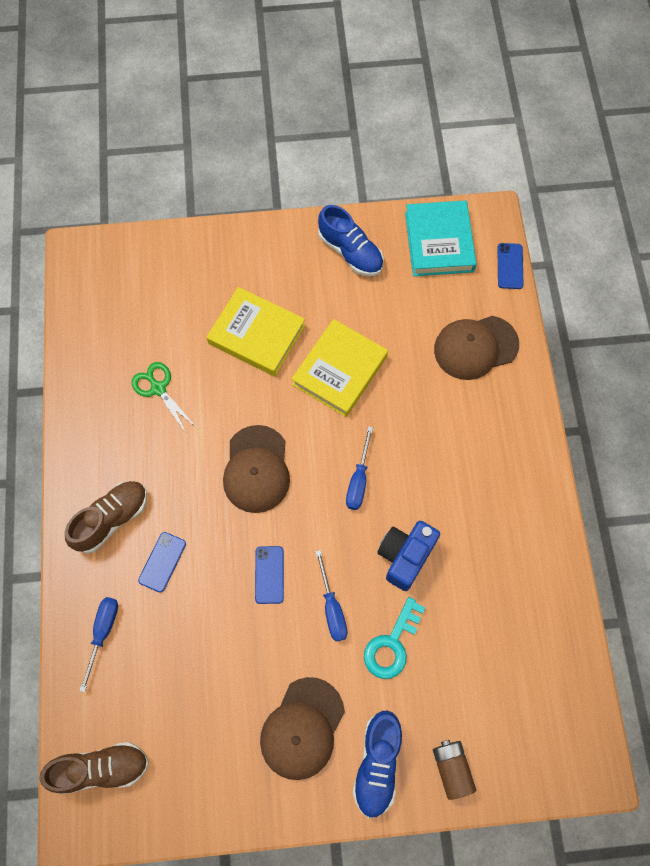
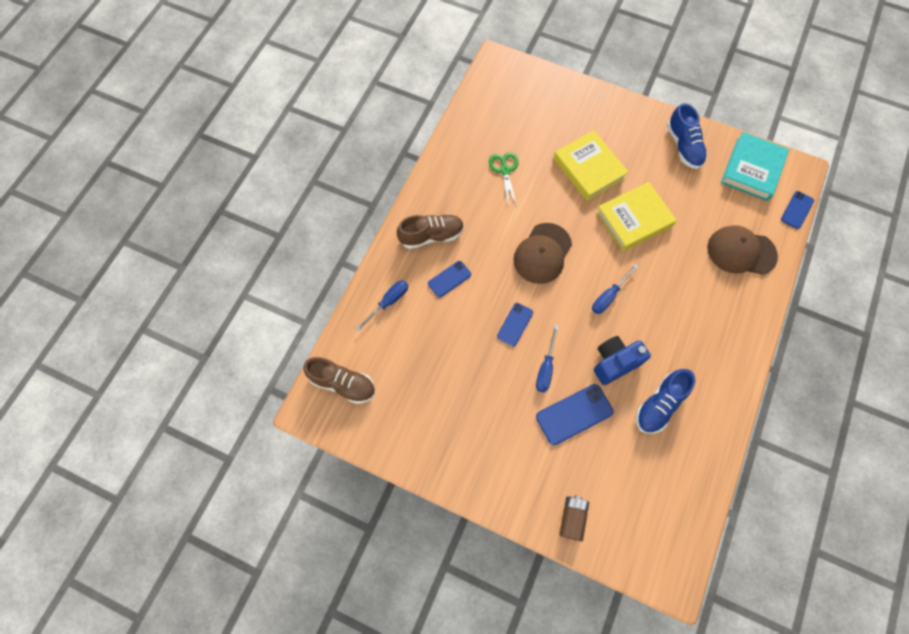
camera: 30 degrees right, 0 degrees up
brown cap [260,677,345,780] -> none
blue shoe [353,711,402,818] -> blue shoe moved to [636,369,695,433]
turquoise key [364,597,425,679] -> blue phone [536,384,613,445]

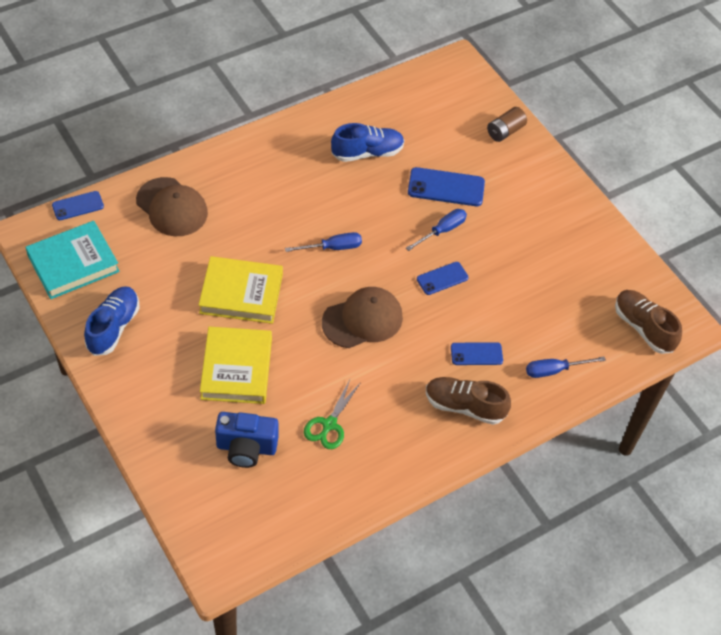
camera: 150 degrees left, 15 degrees down
blue camera [594,336,651,385] -> blue camera moved to [215,412,279,468]

